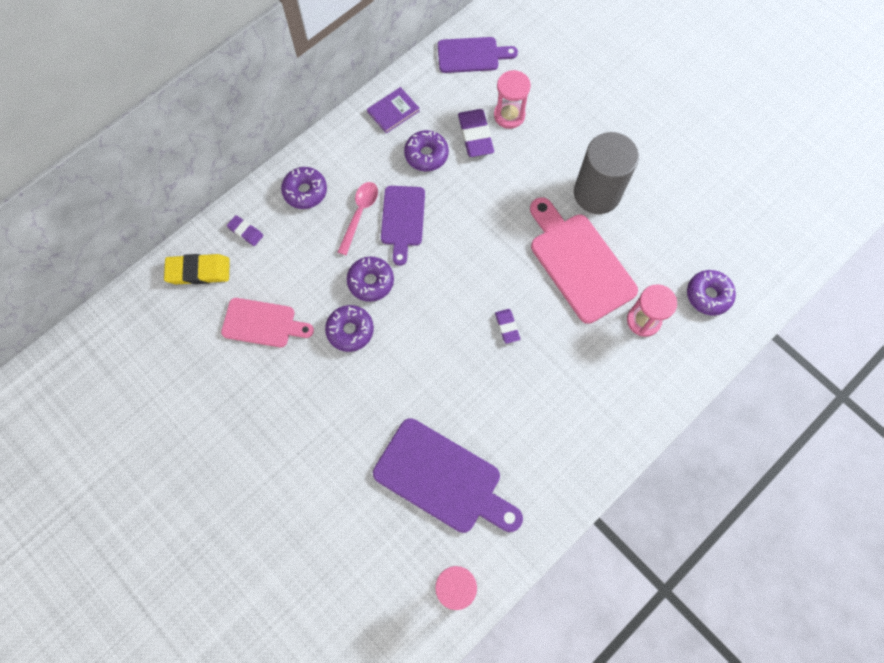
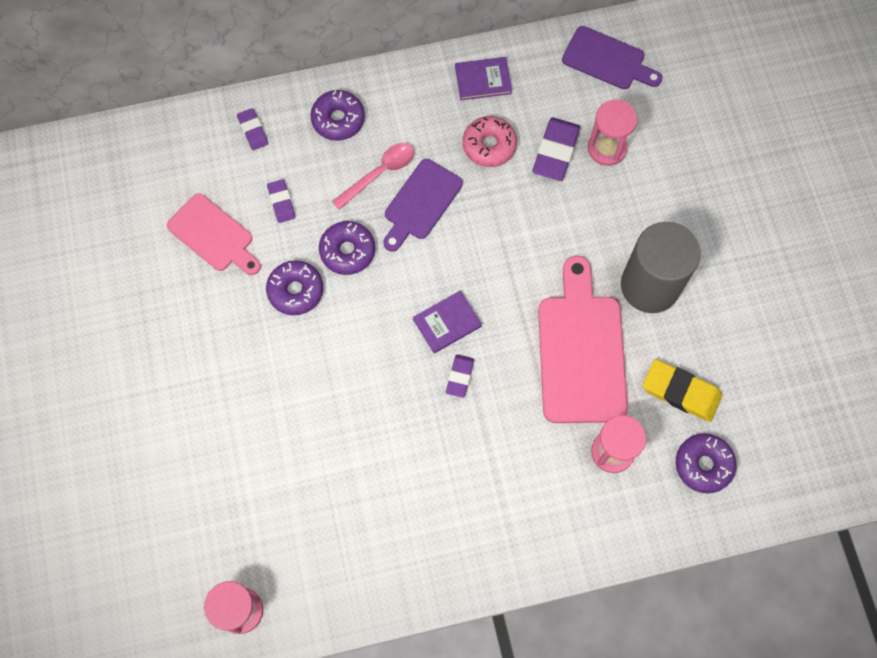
camera: 30 degrees right, 0 degrees up
yellow eraser [164,254,230,284] -> yellow eraser moved to [643,359,722,422]
purple cutting board [373,418,523,533] -> none
purple donut [404,130,449,171] -> pink donut [463,116,517,167]
none -> purple eraser [267,179,296,223]
none -> purple book [413,291,482,353]

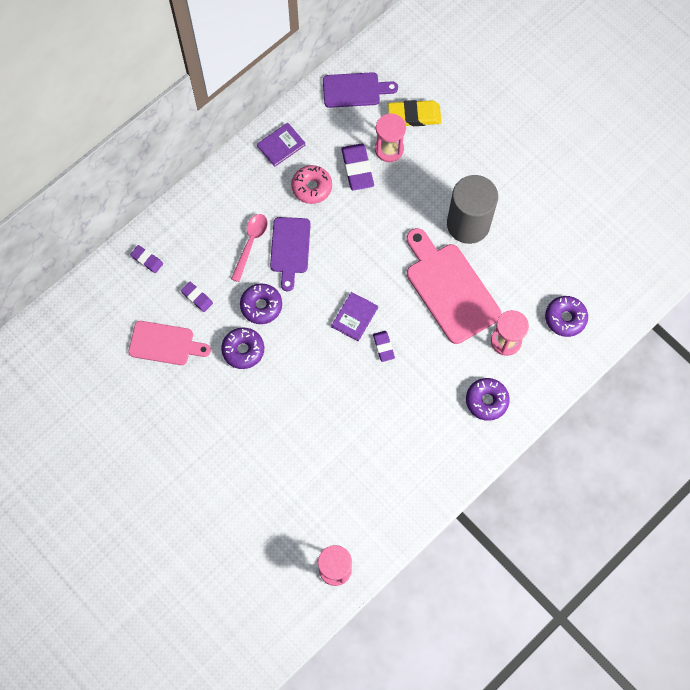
camera: 30 degrees left, 0 degrees up
purple donut [310,90,365,141] -> purple donut moved to [466,378,510,421]
yellow eraser [643,359,722,422] -> yellow eraser moved to [388,100,442,126]

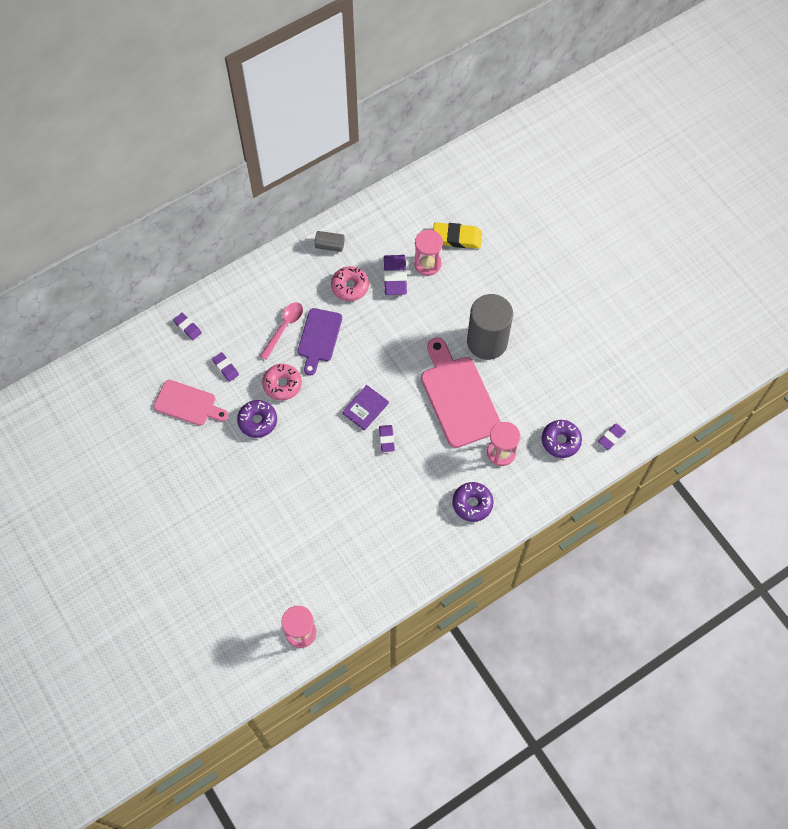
camera: 10 degrees right, 5 degrees down
purple donut [240,284,282,324] -> pink donut [262,364,302,401]
purple book [257,123,306,167] -> grey cylinder [315,231,344,252]
purple cutting board [323,72,398,108] -> none
none -> purple eraser [598,424,626,450]

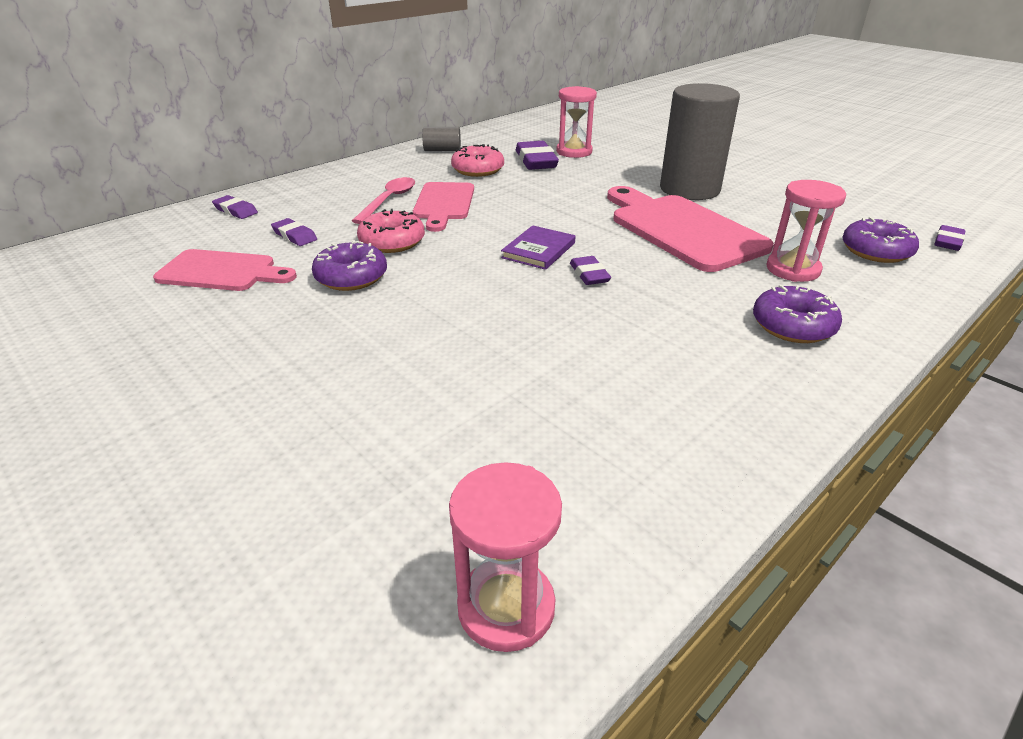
camera: 10 degrees left, 30 degrees down
purple cutting board [298,308,342,376] -> pink cutting board [413,182,474,232]
yellow eraser [433,223,482,249] -> none

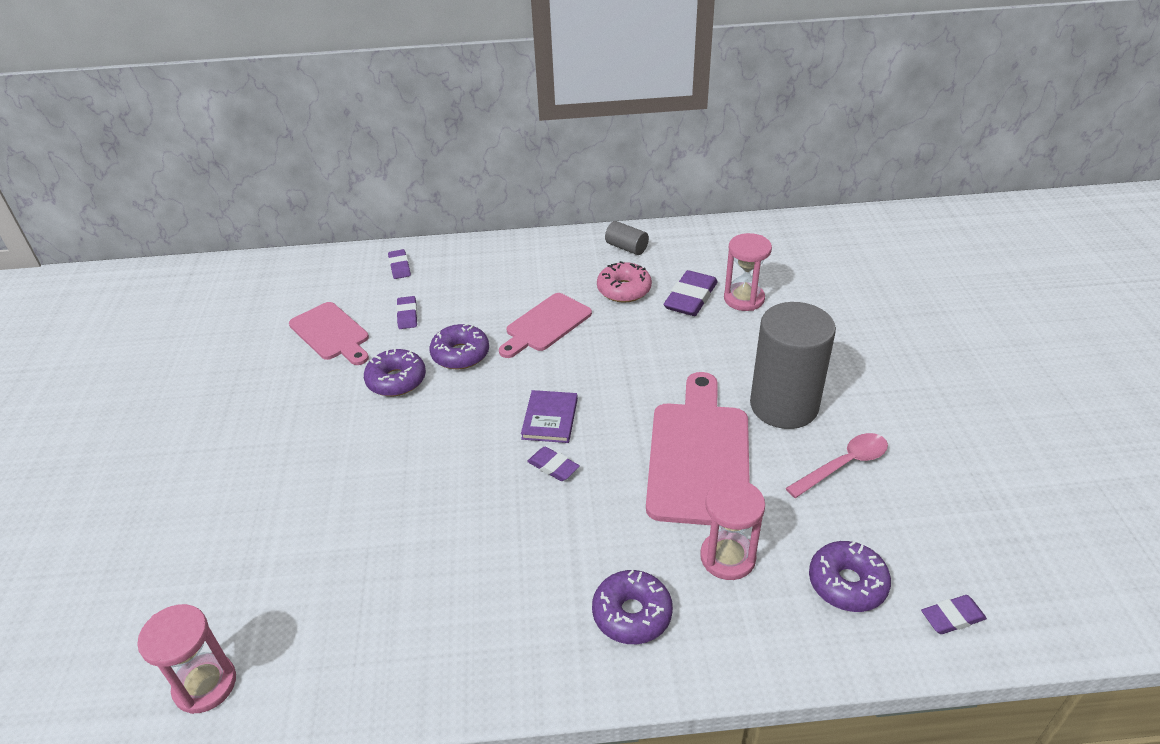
camera: 40 degrees right, 5 degrees up
pink spoon [352,177,415,224] -> pink spoon moved to [786,433,888,498]
pink donut [357,209,425,253] -> purple donut [429,323,489,369]
purple book [501,225,575,270] -> purple book turned 60 degrees counterclockwise [521,390,578,443]
purple eraser [570,256,611,285] -> purple eraser turned 75 degrees counterclockwise [527,447,580,481]

